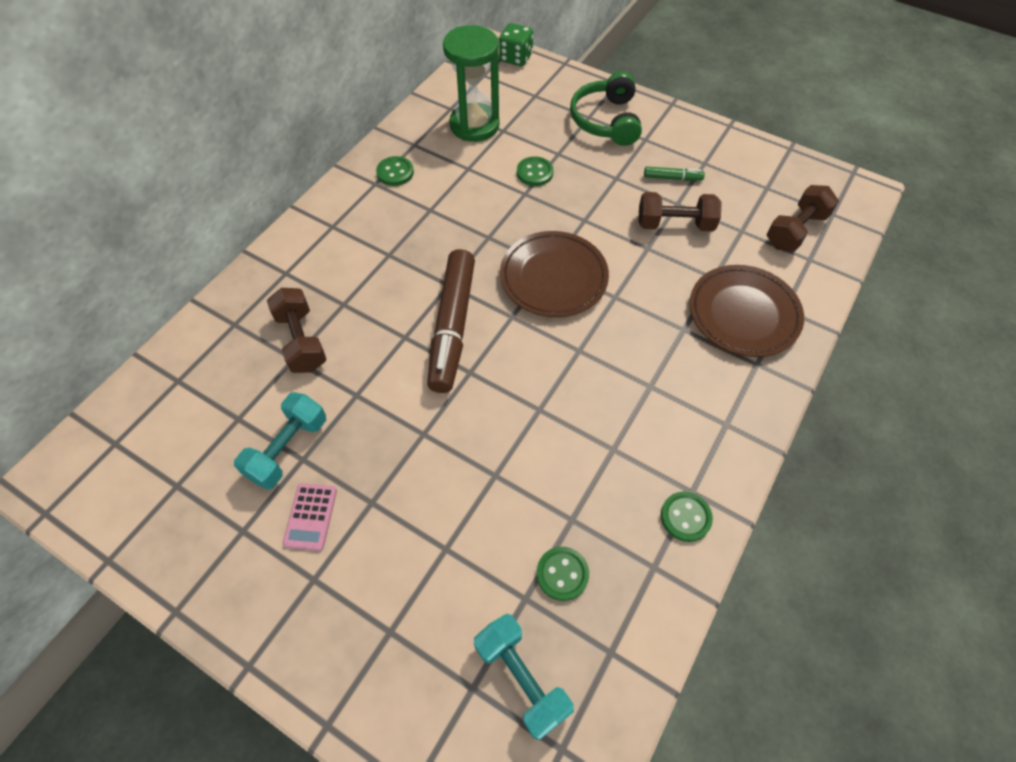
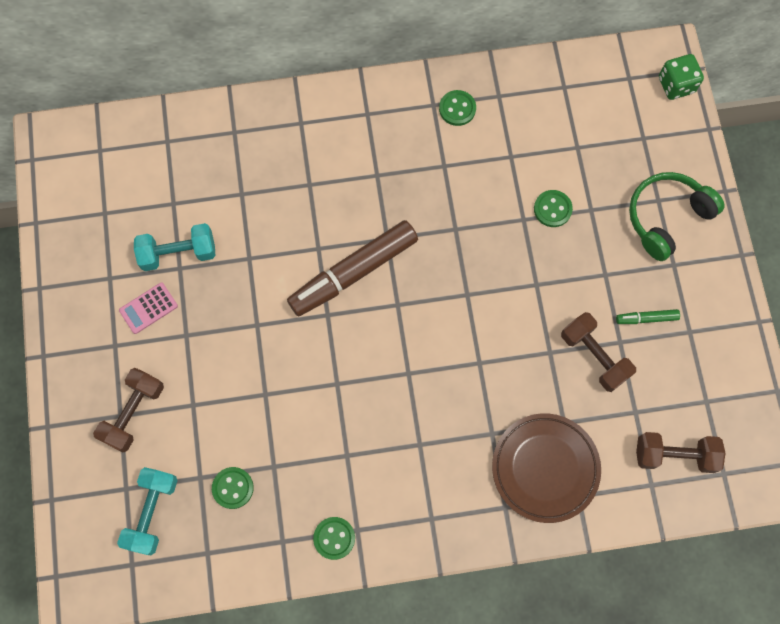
camera: 50 degrees right, 15 degrees up
brown dumbbell [267,288,327,373] -> brown dumbbell moved to [93,368,164,453]
green hourglass [443,25,499,142] -> none
brown plate [500,231,609,317] -> none
green marker [644,166,705,181] -> green marker turned 120 degrees clockwise [616,309,680,324]

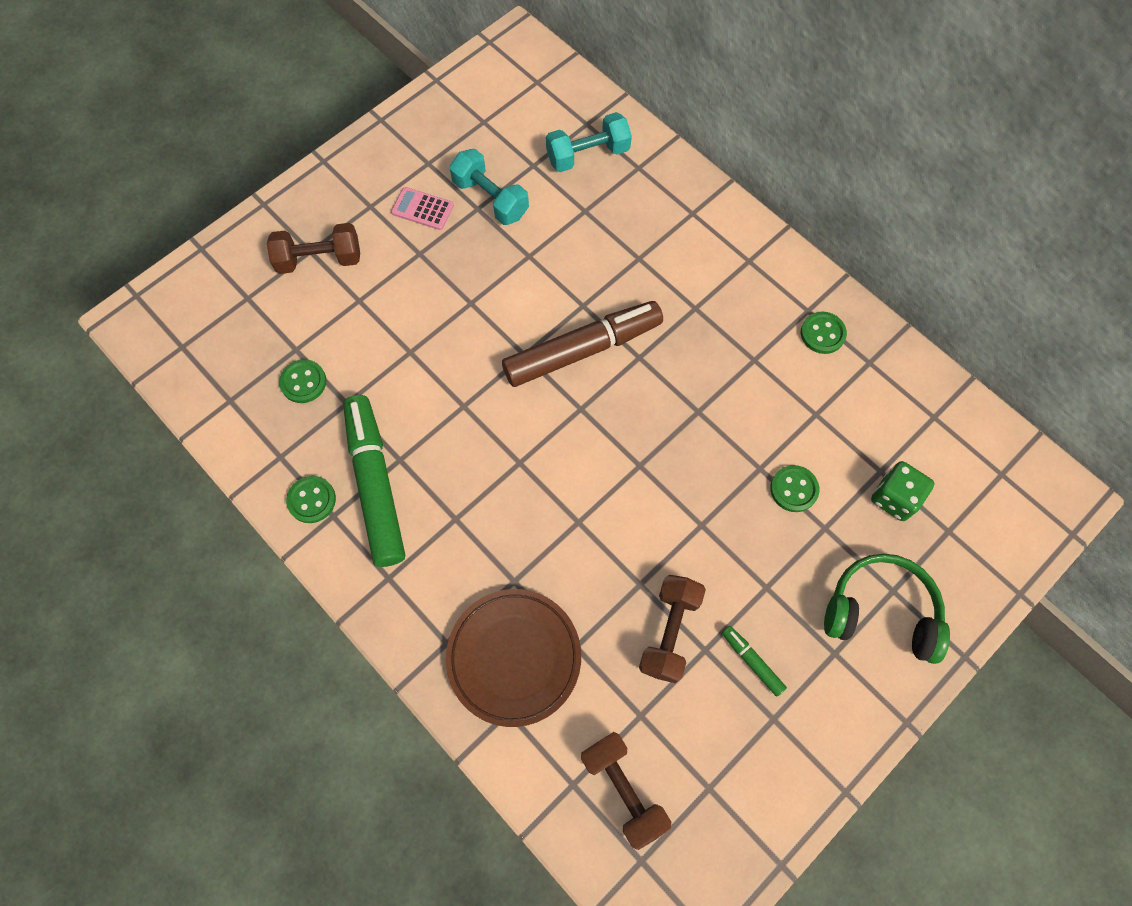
camera: 55 degrees right, 5 degrees down
turquoise dumbbell [117,467,178,555] -> turquoise dumbbell moved to [546,112,632,172]
brown marker [287,220,418,316] -> brown marker turned 135 degrees clockwise [502,301,663,387]
green dice [659,54,704,100] -> green dice moved to [871,461,935,521]
none -> green marker [343,395,405,567]

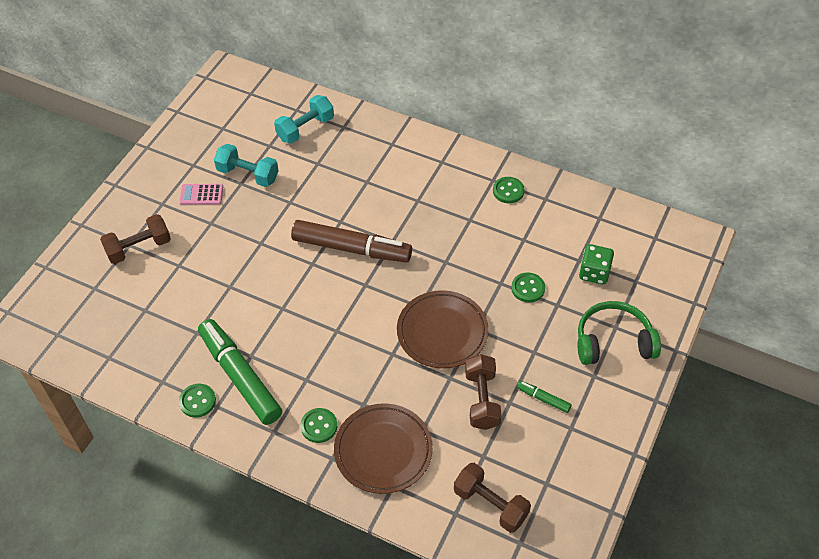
camera: 20 degrees left, 15 degrees down
green button [279,359,326,403] -> green button moved to [301,408,337,443]
brown marker [502,301,663,387] -> brown marker turned 60 degrees clockwise [291,220,412,263]
none -> brown plate [397,290,489,369]

